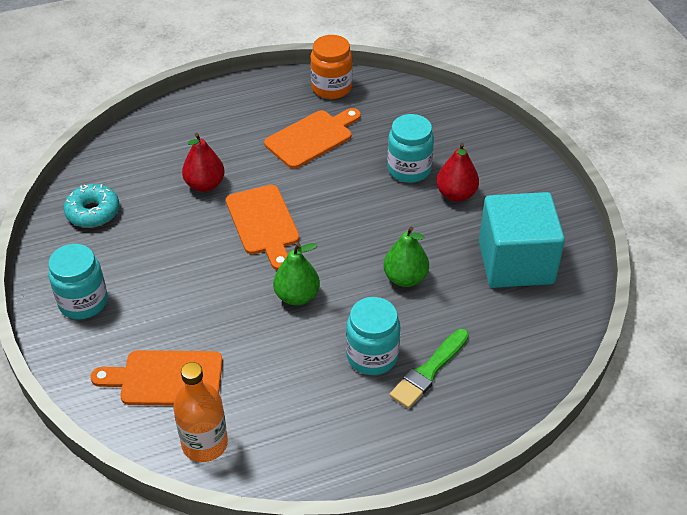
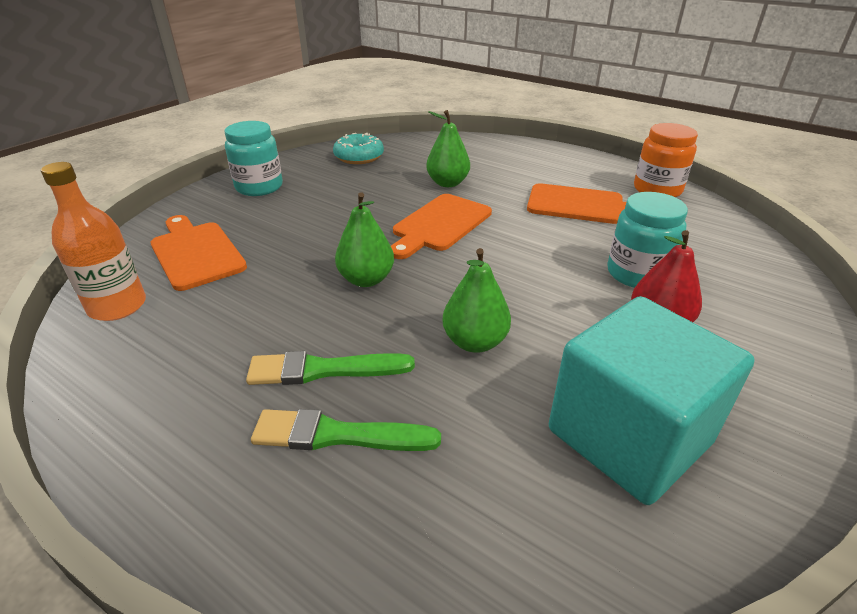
camera: 55 degrees right, 10 degrees down
red pear [182,133,225,192] -> green pear [426,110,470,187]
turquoise jar [346,297,400,375] -> green brush [246,351,415,385]

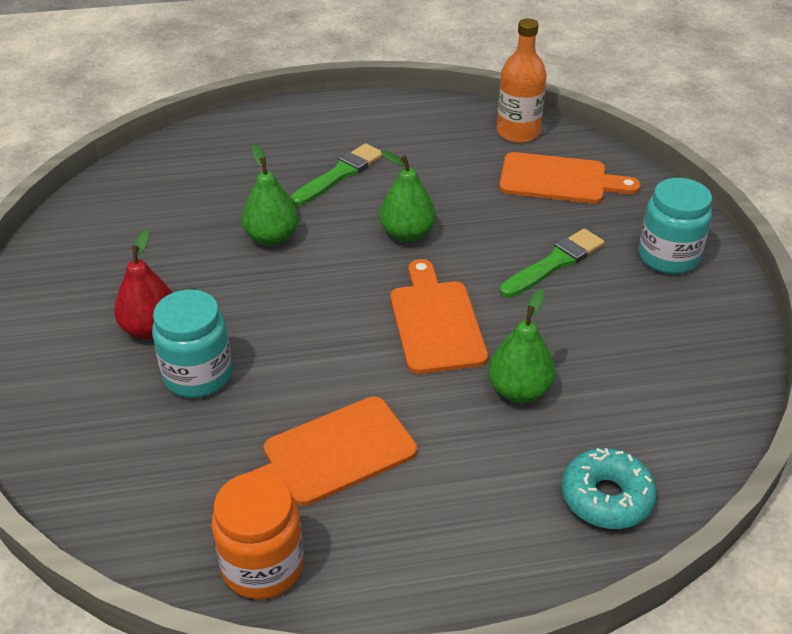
camera: 135 degrees right, 5 degrees up
green brush [251,409,441,451] -> green brush moved to [499,229,605,298]
turquoise donut [333,133,384,164] -> turquoise donut moved to [561,448,657,529]
turquoise cube [549,296,755,505] -> none

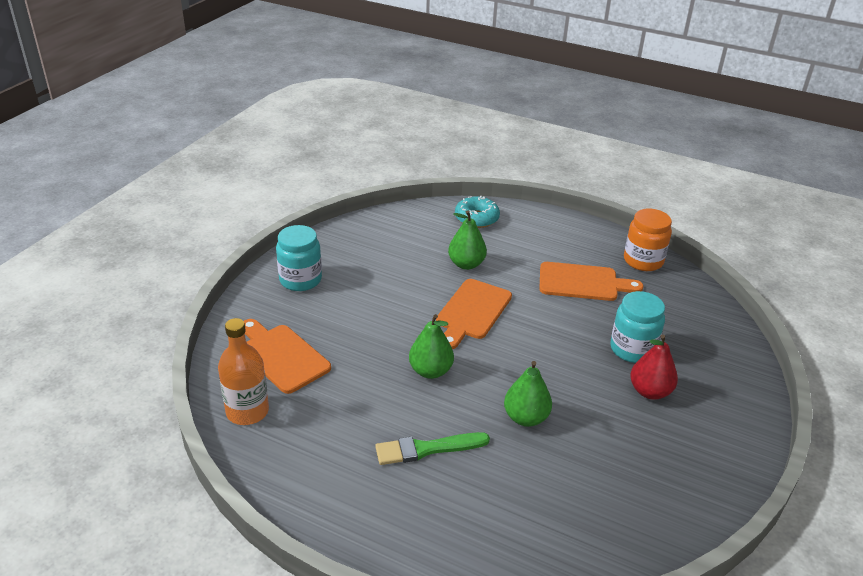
camera: 145 degrees left, 5 degrees down
green brush [499,229,605,298] -> none

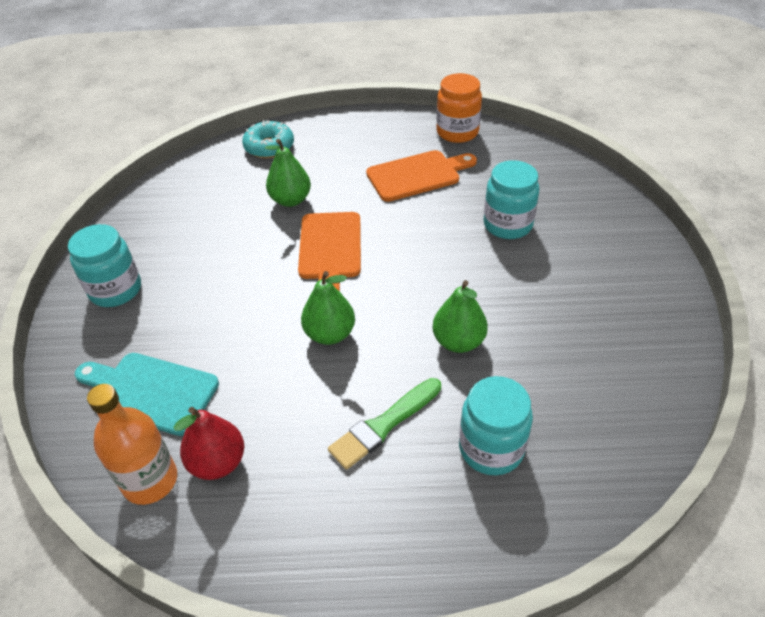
camera: 25 degrees left, 10 degrees up
orange cutting board [244,319,331,394] -> turquoise cutting board [75,353,219,436]
red pear [630,335,678,400] -> red pear moved to [173,407,244,480]
none -> turquoise jar [459,376,533,475]

